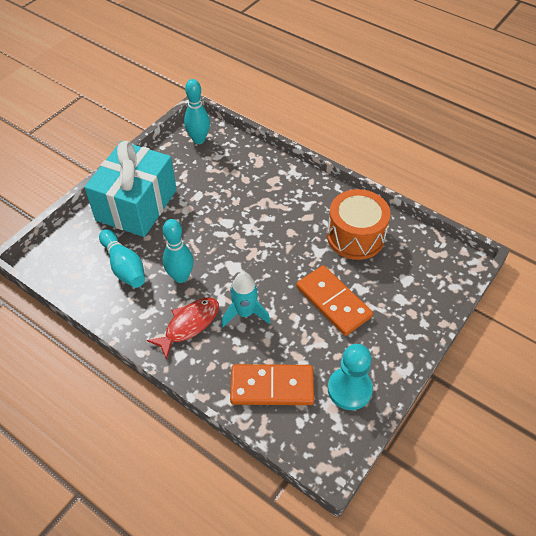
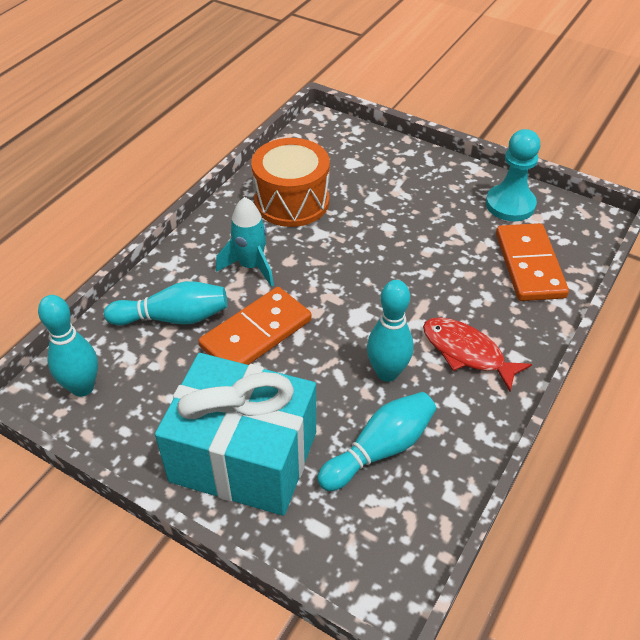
camera: 95 degrees left, 5 degrees down
turquoise rocket [222,272,270,327] -> turquoise rocket moved to [216,197,274,287]
orange domino [296,265,373,336] -> orange domino moved to [199,287,312,365]
none -> turquoise bowling pin [104,281,227,325]

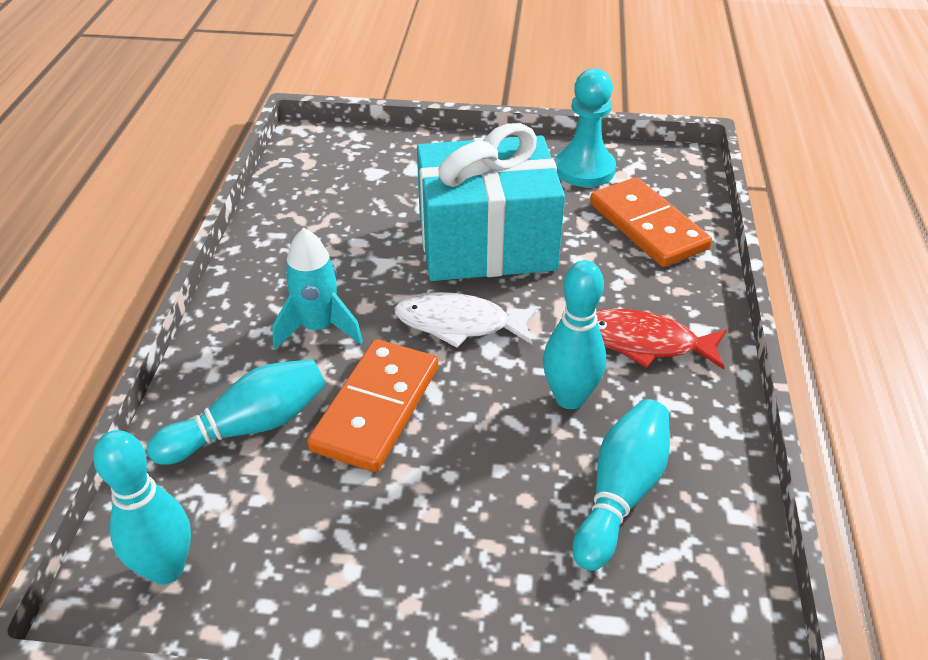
camera: 25 degrees left, 5 degrees down
turquoise gift [155,353,316,516] -> turquoise gift moved to [417,123,565,281]
orange drum [251,138,330,227] -> none
none -> white fish [394,292,538,348]

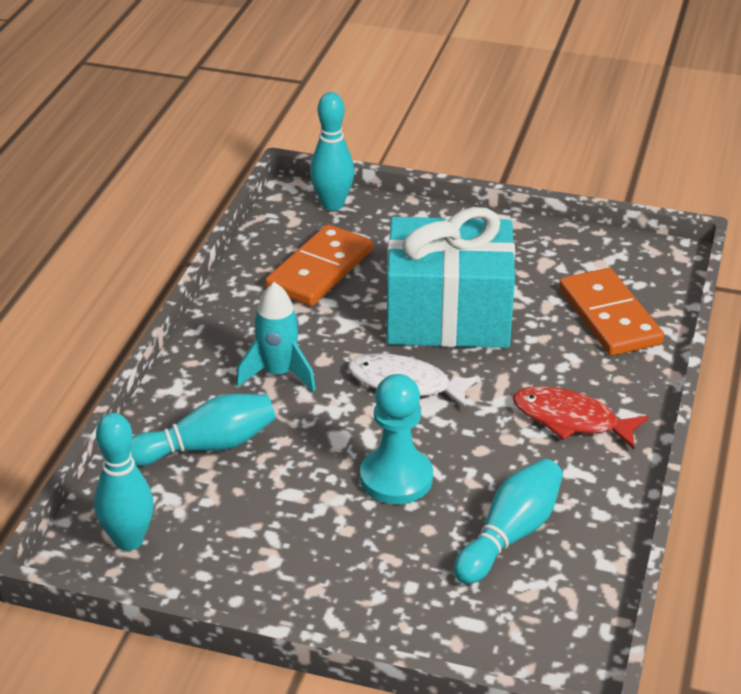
camera: 10 degrees right, 5 degrees down
orange domino [307,339,438,472] -> orange domino moved to [265,224,373,306]
turquoise bowling pin [543,260,606,409] -> turquoise bowling pin moved to [310,92,354,211]
turquoise pawn [555,68,616,187] -> turquoise pawn moved to [360,374,433,504]

